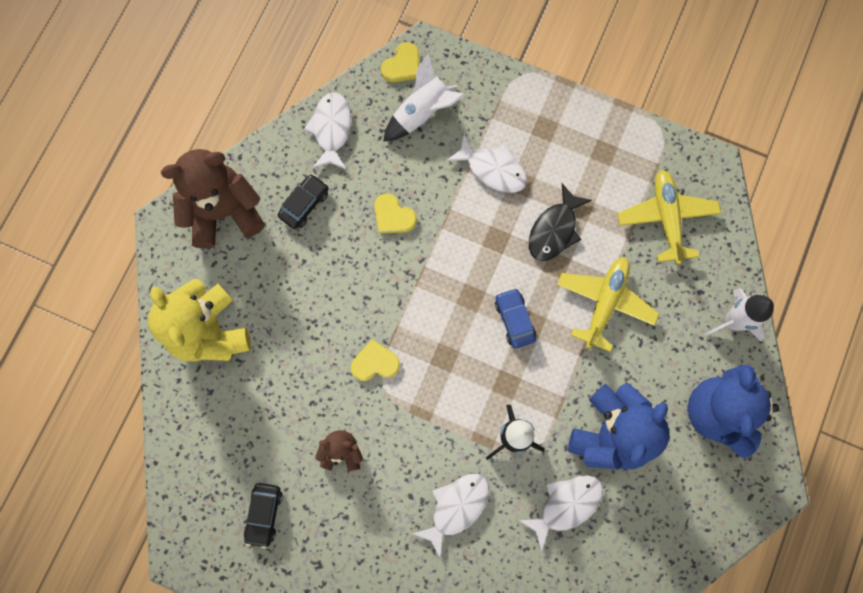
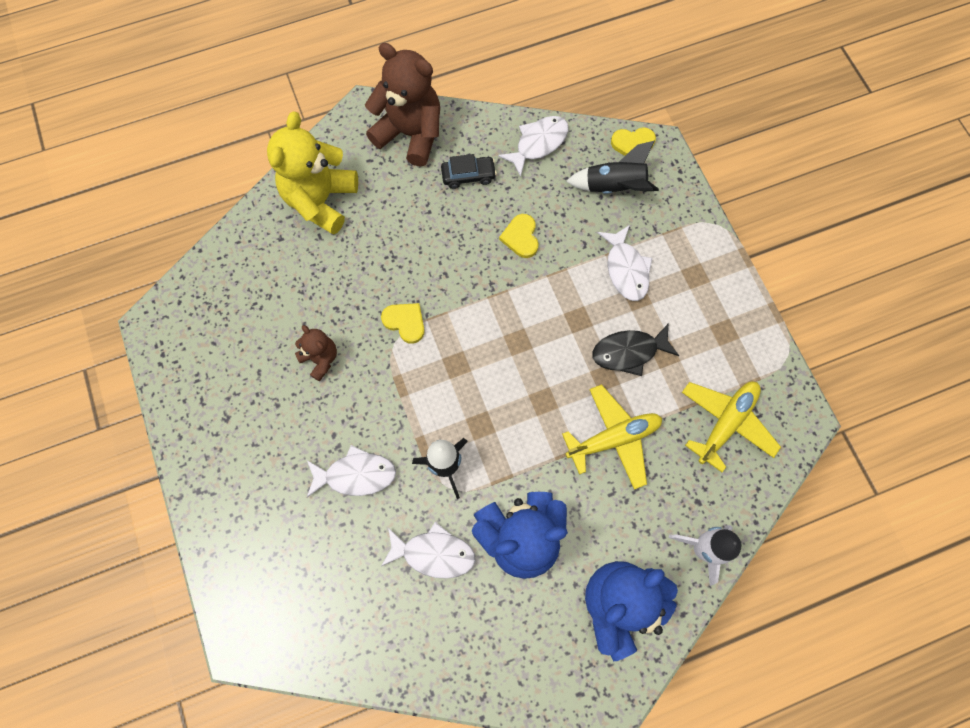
camera: 45 degrees right, 5 degrees down
black car [244,483,283,549] -> none
white rocket [383,54,465,142] -> black rocket [566,141,659,194]
blue car [495,288,536,348] -> none

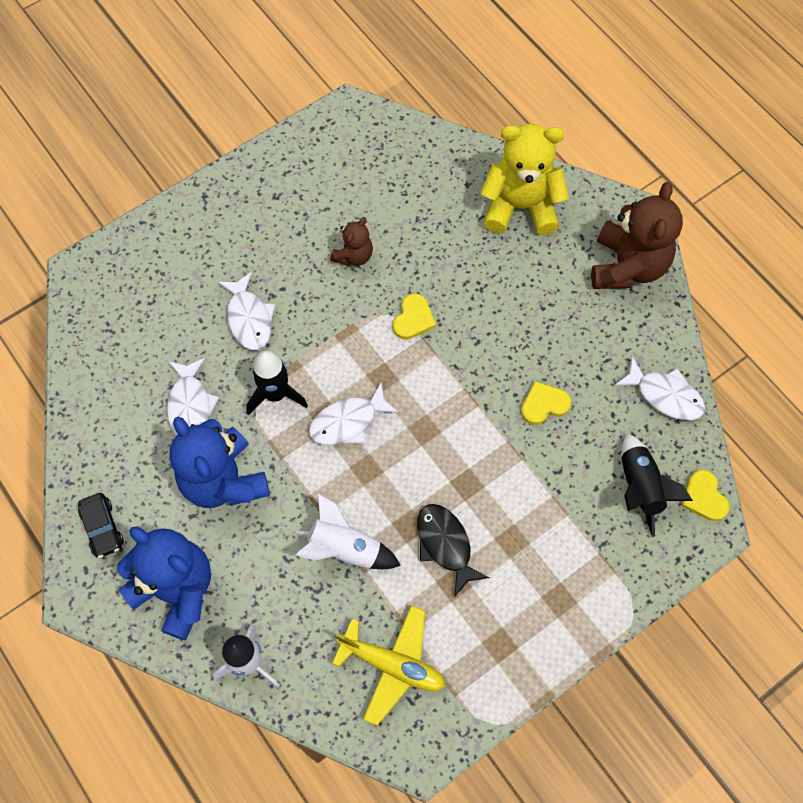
camera: 75 degrees right, 5 degrees down
black car [441,154,497,189] -> black car moved to [78,493,124,558]
yellow plane [562,384,662,490] -> white rocket [294,493,401,569]
white fish [597,225,652,301] -> white fish moved to [309,383,399,445]

